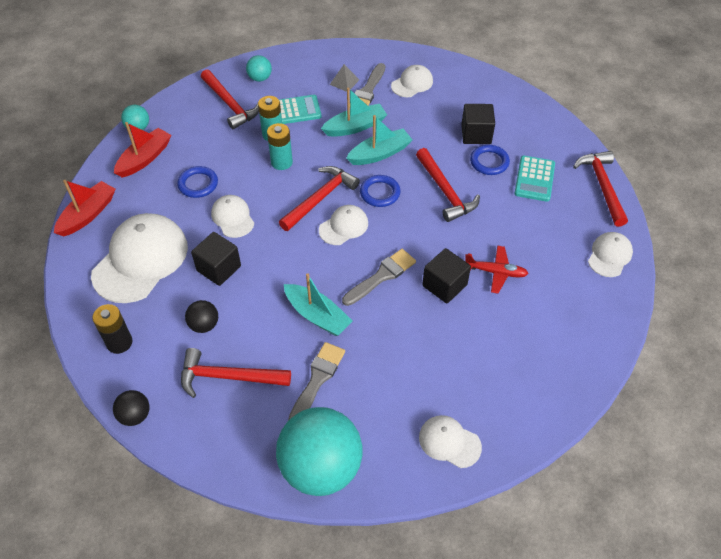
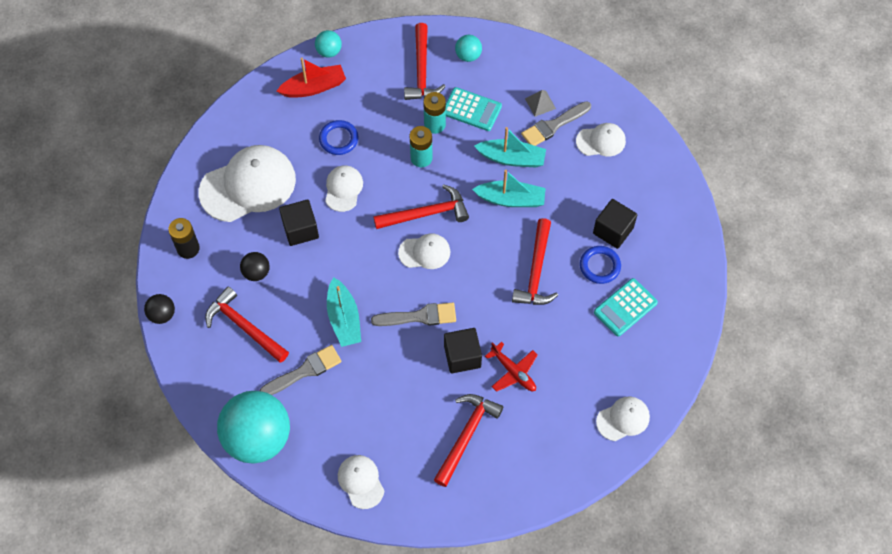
camera: 35 degrees right, 10 degrees up
red boat [54,180,115,236] -> none
blue ring [360,175,401,207] -> none
red hammer [573,151,628,227] -> red hammer moved to [434,394,503,487]

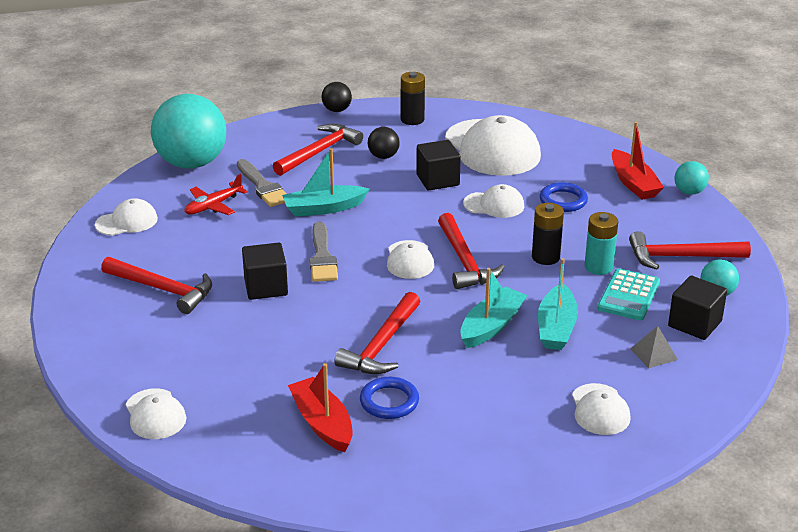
camera: 90 degrees right, 30 degrees down
turquoise battery [409,126,433,167] -> black battery [532,203,564,265]
turquoise boat [472,170,546,207] -> turquoise boat turned 150 degrees counterclockwise [460,268,527,348]
red plane [485,342,538,392] -> red plane moved to [184,174,248,215]
red hammer [512,218,558,305] -> red hammer turned 75 degrees counterclockwise [334,292,421,374]
grey brush [521,101,591,146] -> none
black cube [593,199,637,249] -> black cube moved to [668,276,727,340]
turquoise calculator [594,278,658,336] -> red boat [288,363,353,453]

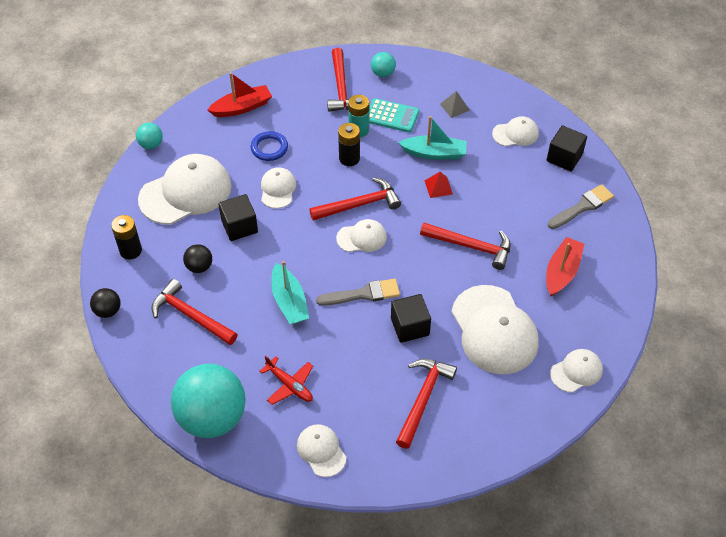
camera: 95 degrees left, 20 degrees up
grey brush [237,159,287,207] -> grey brush moved to [548,184,614,229]
red boat [288,363,353,453] -> red boat turned 150 degrees clockwise [546,237,584,296]
blue ring [360,377,419,419] -> none
turquoise boat [460,268,527,348] -> red pyramid [425,172,453,198]
black cube [668,276,727,340] -> black cube moved to [547,126,587,171]
turquoise ball [674,161,709,195] -> turquoise ball moved to [136,123,163,149]
none -> white cap [452,285,539,374]

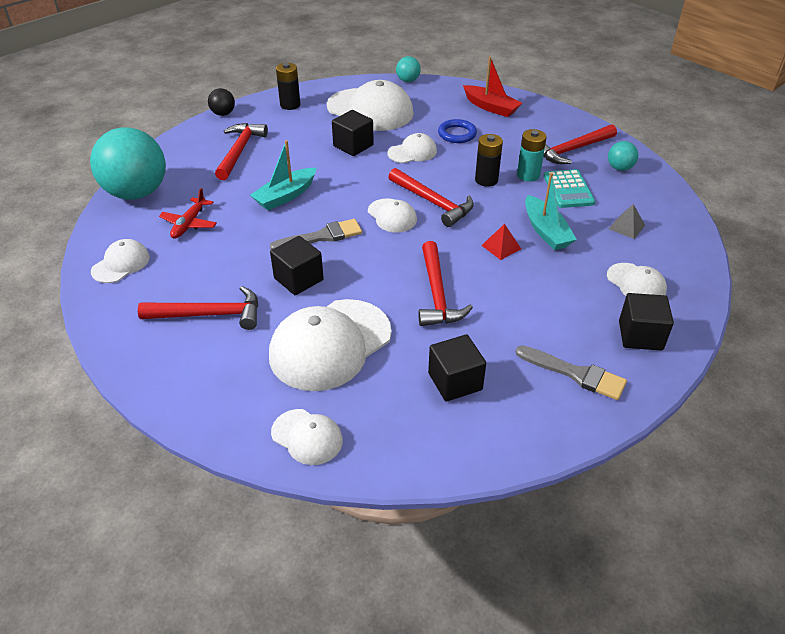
camera: 65 degrees right, 10 degrees down
black ball [183,244,212,273] -> none
grey brush [316,279,400,306] -> grey brush turned 75 degrees counterclockwise [270,219,362,250]
red boat [546,237,584,296] -> black cube [428,334,486,402]

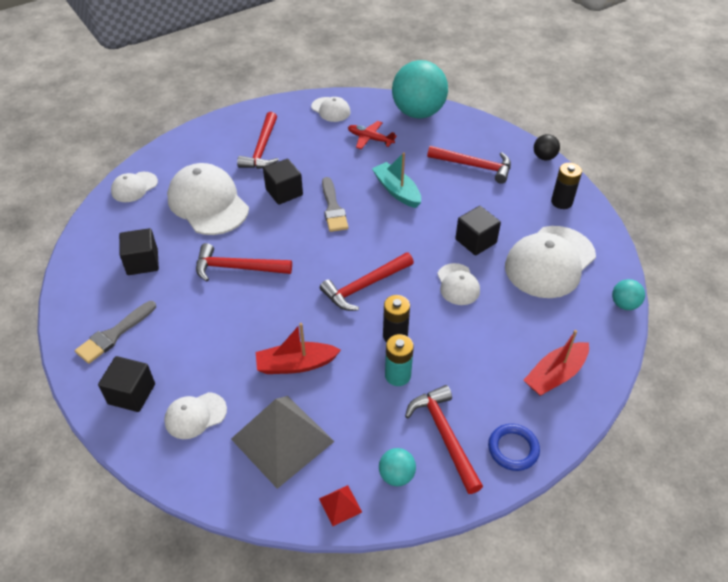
camera: 100 degrees right, 5 degrees up
white cap [368,198,417,232] -> none
blue ring [438,119,477,143] -> blue ring moved to [488,424,540,471]
red pyramid [481,224,521,260] -> red pyramid moved to [319,485,362,526]
turquoise boat [525,173,577,250] -> red boat [256,323,341,374]
turquoise calculator [544,169,595,208] -> none
grey pyramid [609,204,645,239] -> grey pyramid [231,396,335,489], size x2.40

